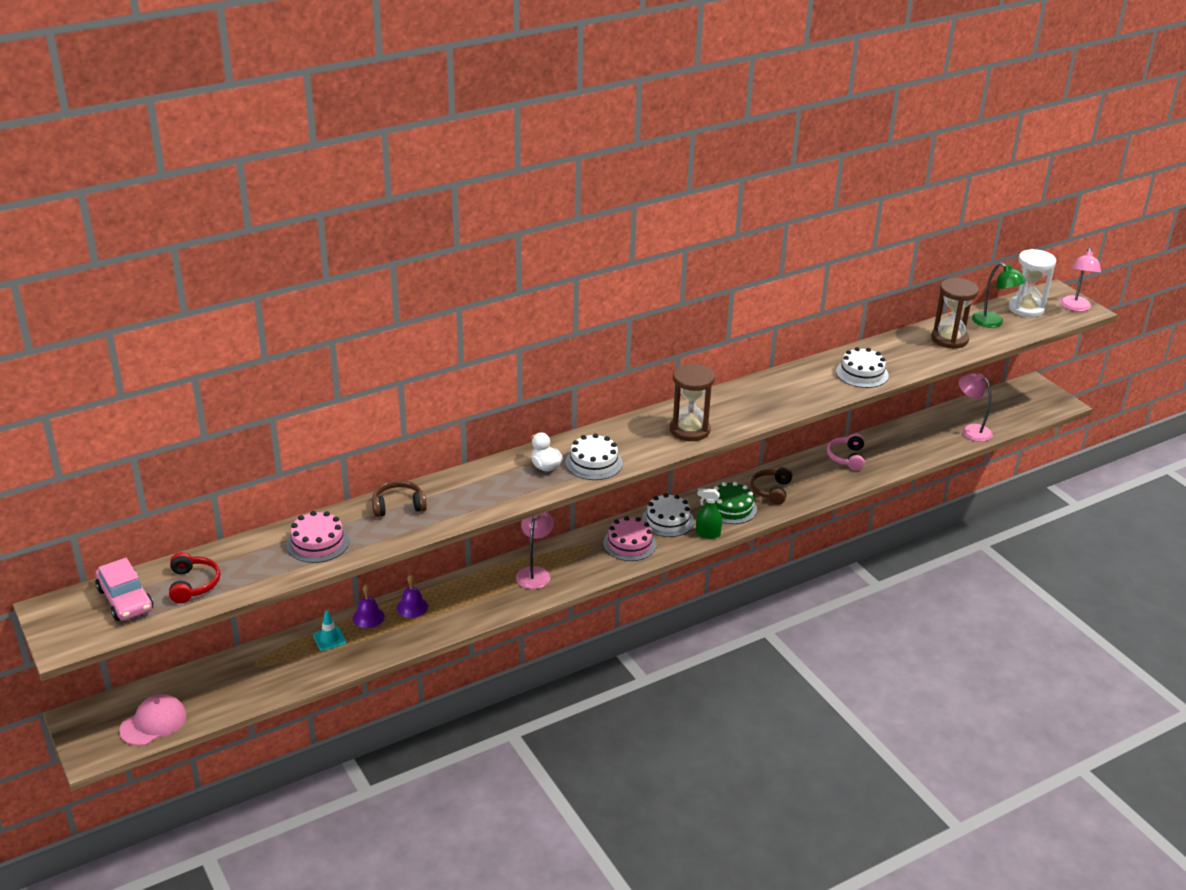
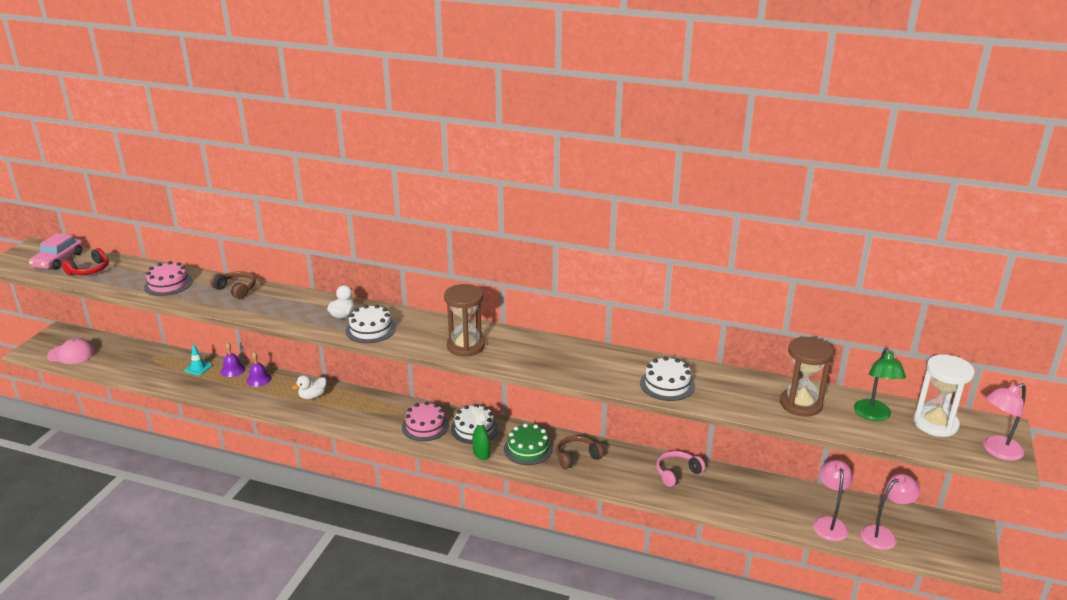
camera: 50 degrees right, 5 degrees down
pink lamp [516,512,554,589] -> pink lamp moved to [861,474,920,550]
none -> white duck [292,375,327,399]

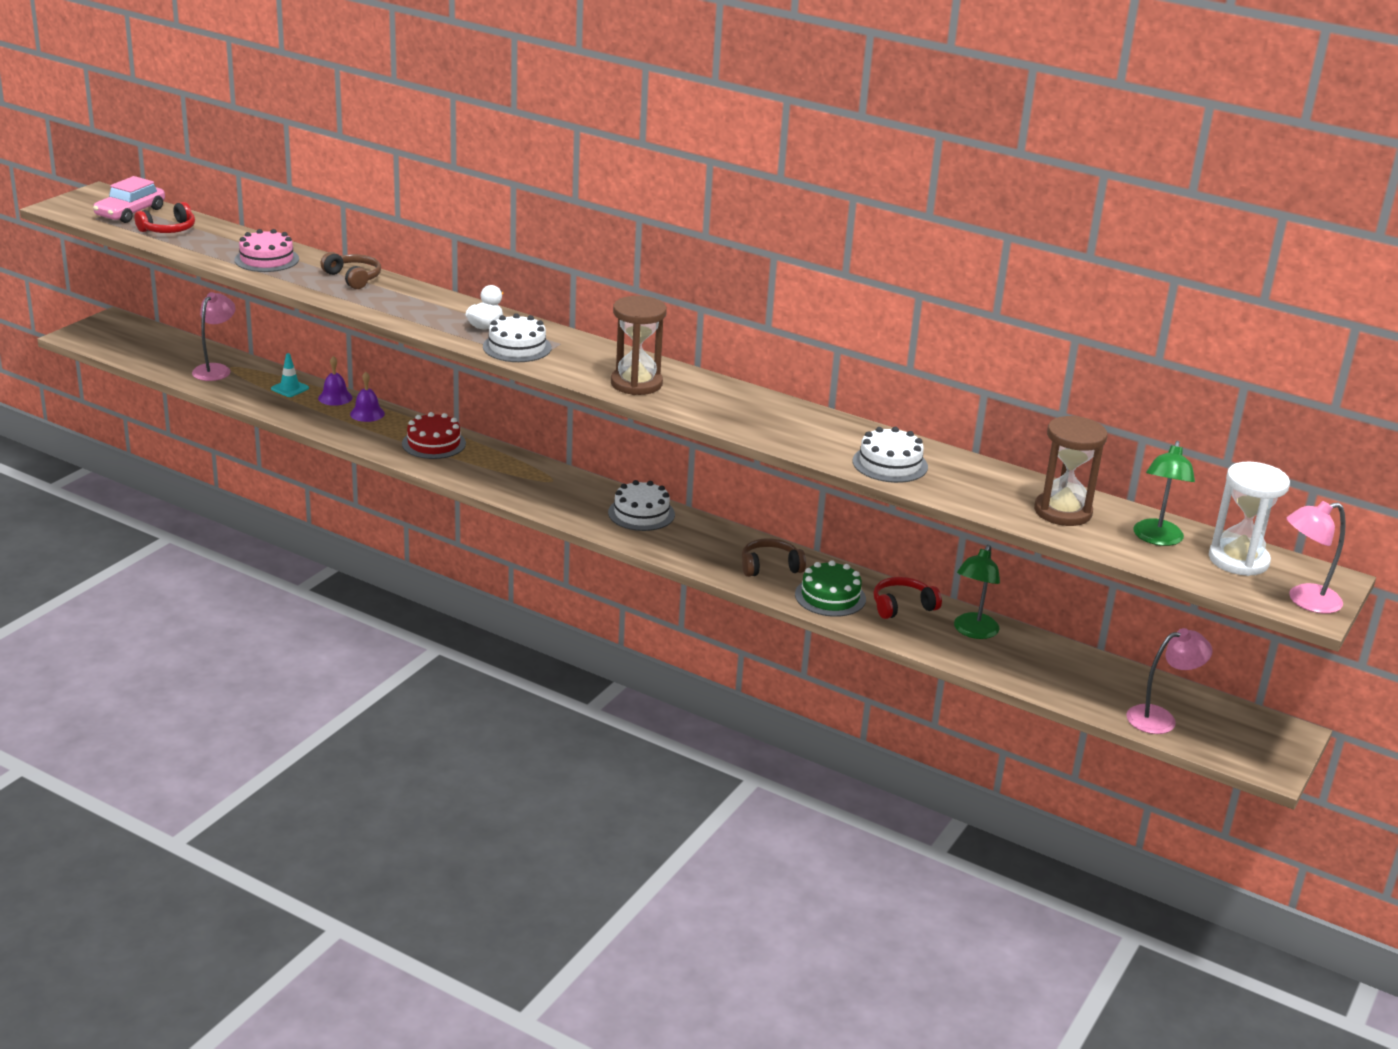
camera: 10 degrees right, 0 degrees up
pink cap [47,338,96,364] -> none
white duck [292,375,327,399] -> red cake [402,412,466,459]
pink cake [402,402,449,441] -> none
green spray bottle [472,407,490,460] -> none
green cake [504,423,553,465] -> green cake moved to [795,560,866,617]
pink headphones [656,451,705,487] -> red headphones [874,577,942,619]
pink lamp [813,460,853,541] -> pink lamp moved to [192,292,236,381]
none -> green lamp [954,545,1000,639]

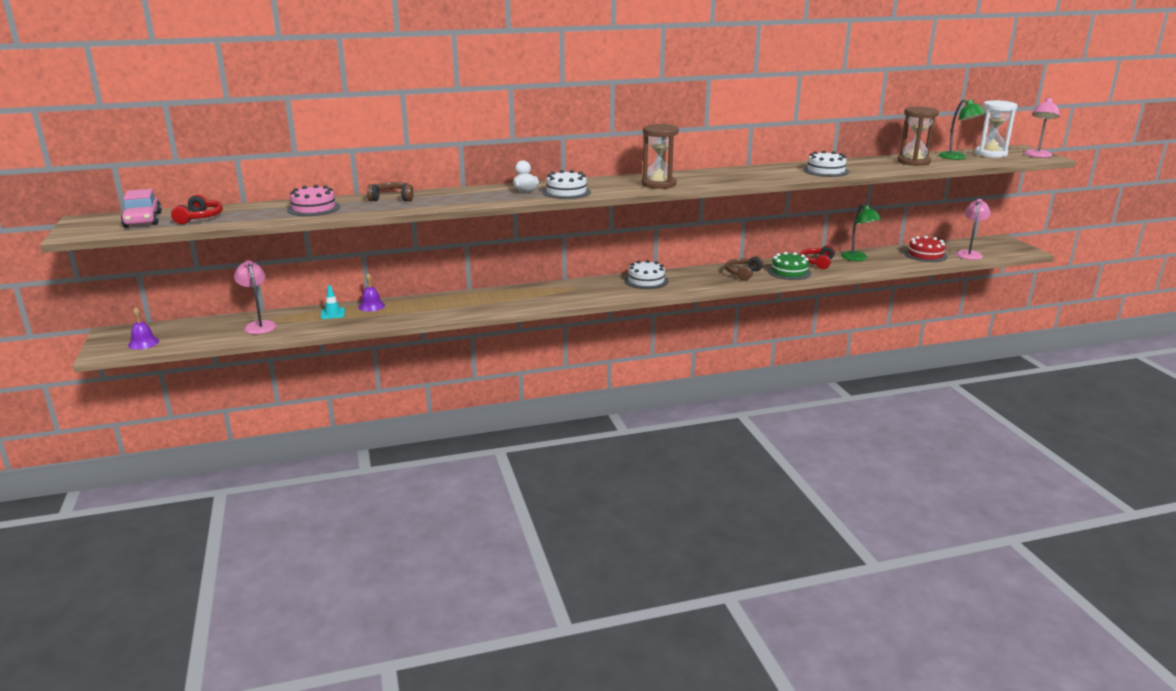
camera: 45 degrees left, 5 degrees down
purple bell [350,372,385,422] -> purple bell moved to [128,307,159,350]
red cake [402,412,466,459] -> red cake moved to [904,236,947,262]

